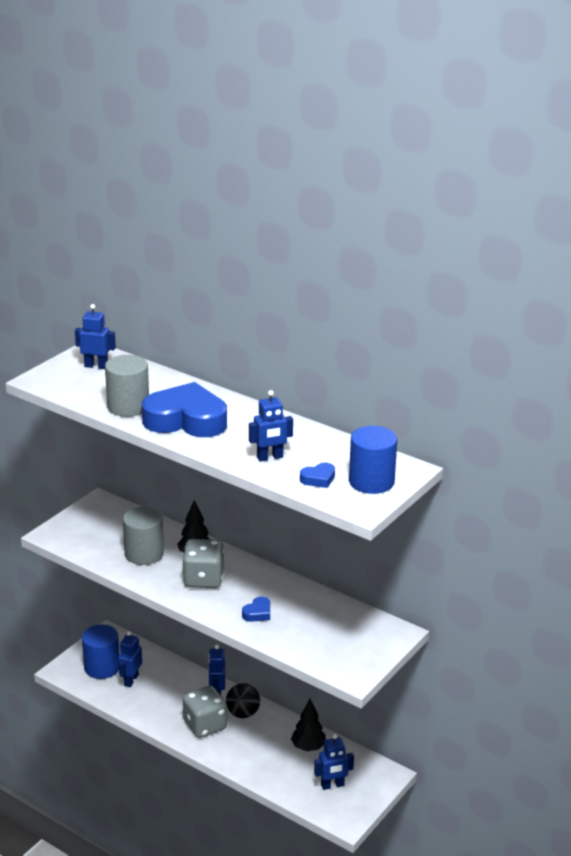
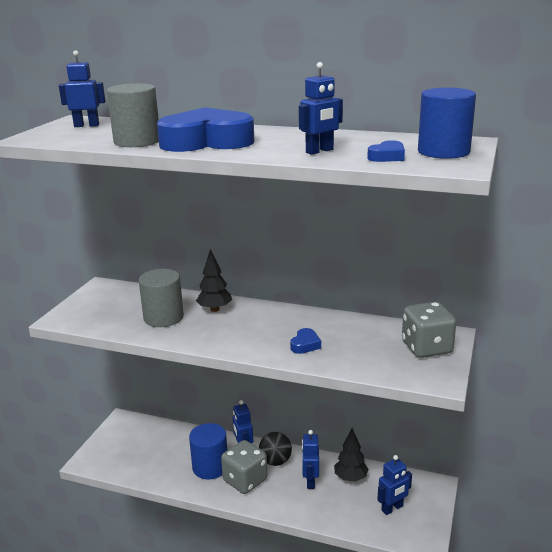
camera: 15 degrees left, 5 degrees down
blue cylinder [82,624,120,679] -> blue cylinder moved to [189,423,227,479]
blue robot [118,631,142,687] -> blue robot moved to [302,430,319,489]
grey dice [183,539,224,588] -> grey dice moved to [402,302,456,358]

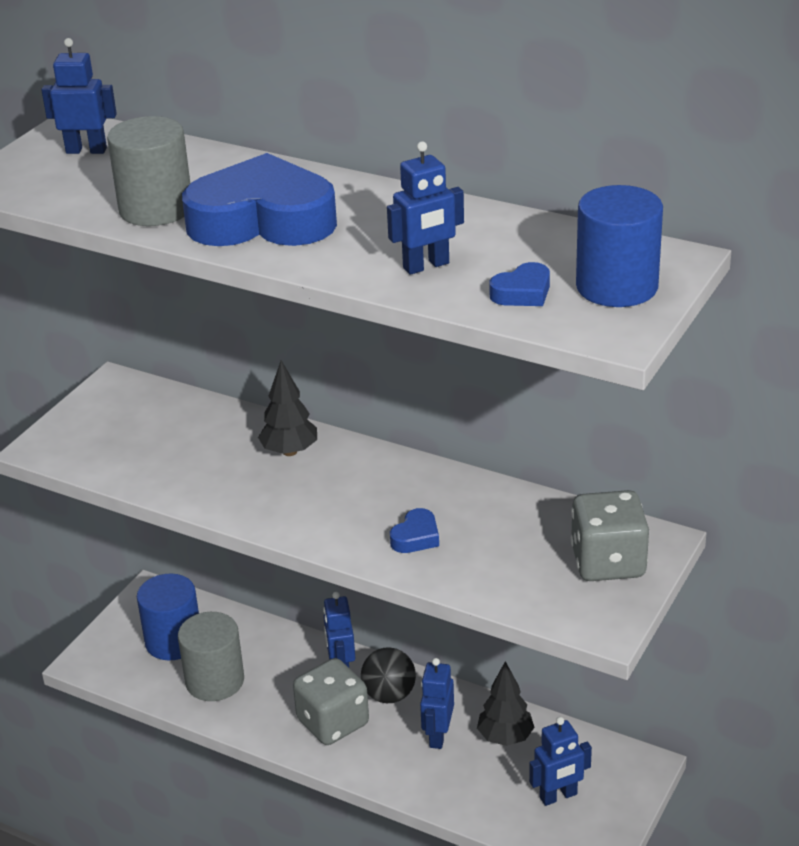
camera: 10 degrees right, 10 degrees up
grey cylinder [139,269,184,327] -> grey cylinder moved to [178,612,244,701]
blue cylinder [189,423,227,479] -> blue cylinder moved to [137,573,199,660]

